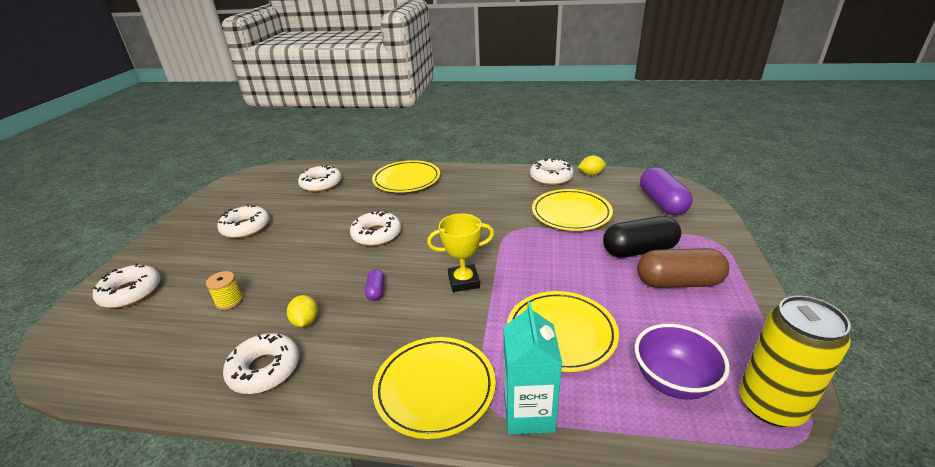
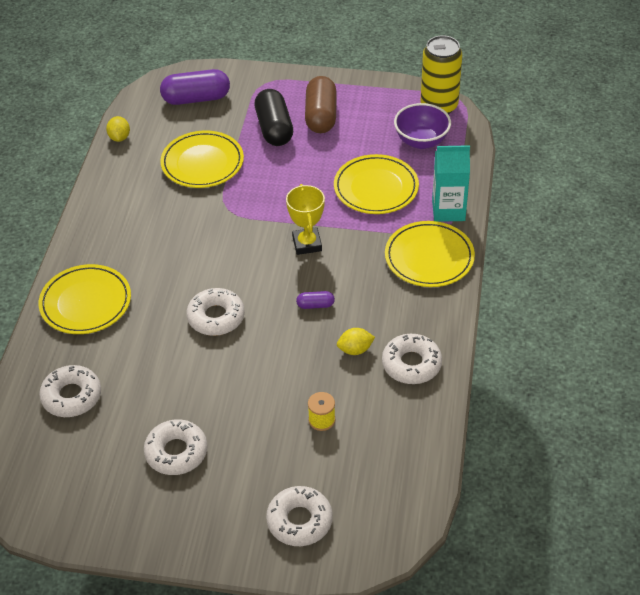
camera: 90 degrees left, 15 degrees up
white donut [530,158,574,185] -> none

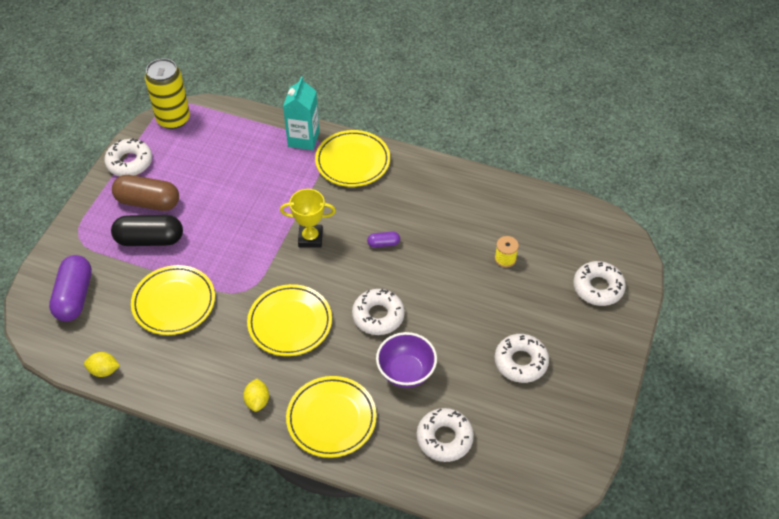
camera: 80 degrees left, 5 degrees up
purple capsule [296,291,335,309] -> purple capsule turned 75 degrees clockwise [367,231,400,248]
yellow plate [334,154,419,214] -> yellow plate moved to [247,284,332,356]
yellow lemon [337,328,375,355] -> yellow lemon moved to [243,379,269,412]
white donut [382,334,442,384] -> white donut moved to [104,138,152,176]
purple bowl [394,103,451,149] -> purple bowl moved to [376,332,437,388]

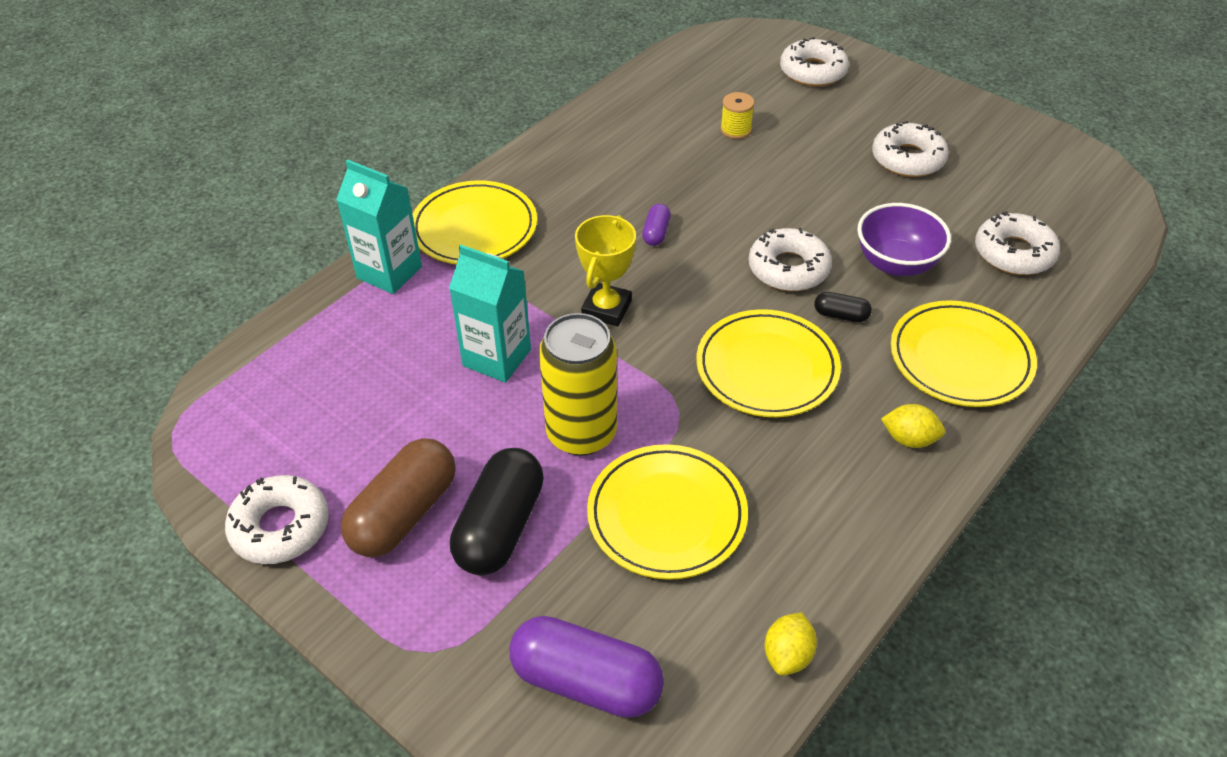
camera: 70 degrees left, 5 degrees down
yellow can [145,58,190,129] -> yellow can moved to [539,313,617,456]
none -> turquoise carton [449,245,531,383]
none -> black capsule [814,292,872,322]

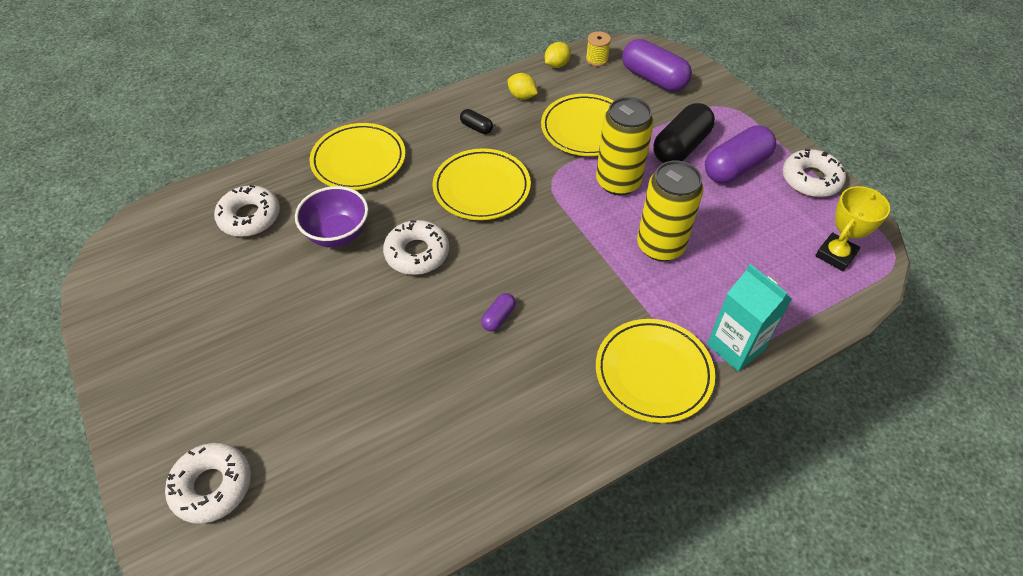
camera: 160 degrees left, 5 degrees up
brown capsule [341,438,456,557] -> purple capsule [705,125,776,183]
turquoise carton [449,245,531,383] -> yellow can [637,160,704,261]
yellow trophy [575,215,636,326] -> yellow trophy moved to [815,186,890,271]
yellow spool [720,92,755,139] -> yellow spool moved to [586,31,611,66]
black capsule [814,292,872,322] -> black capsule moved to [460,109,493,134]
white donut [872,121,949,177] -> none
yellow lemon [881,404,945,448] -> yellow lemon moved to [508,73,538,100]

